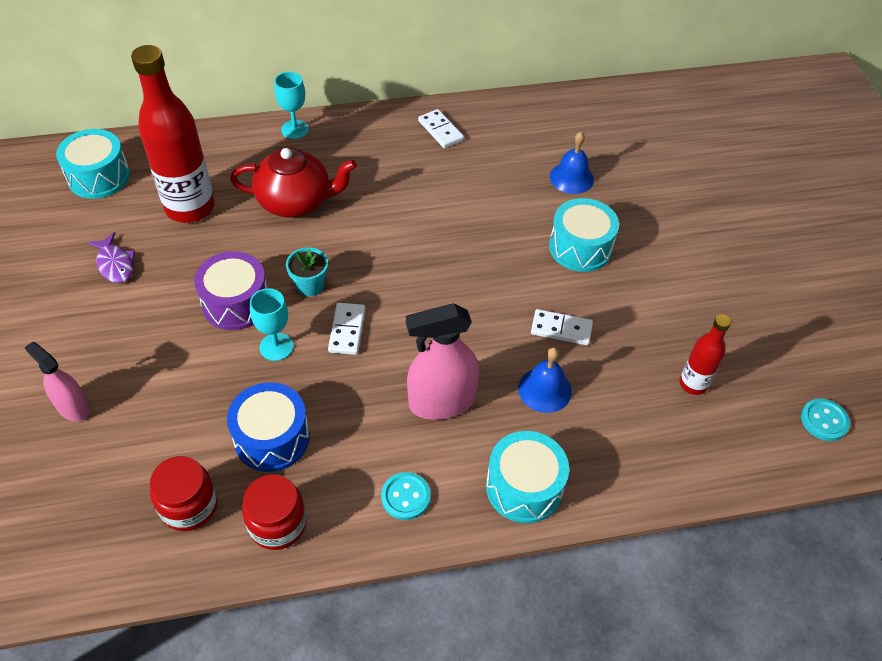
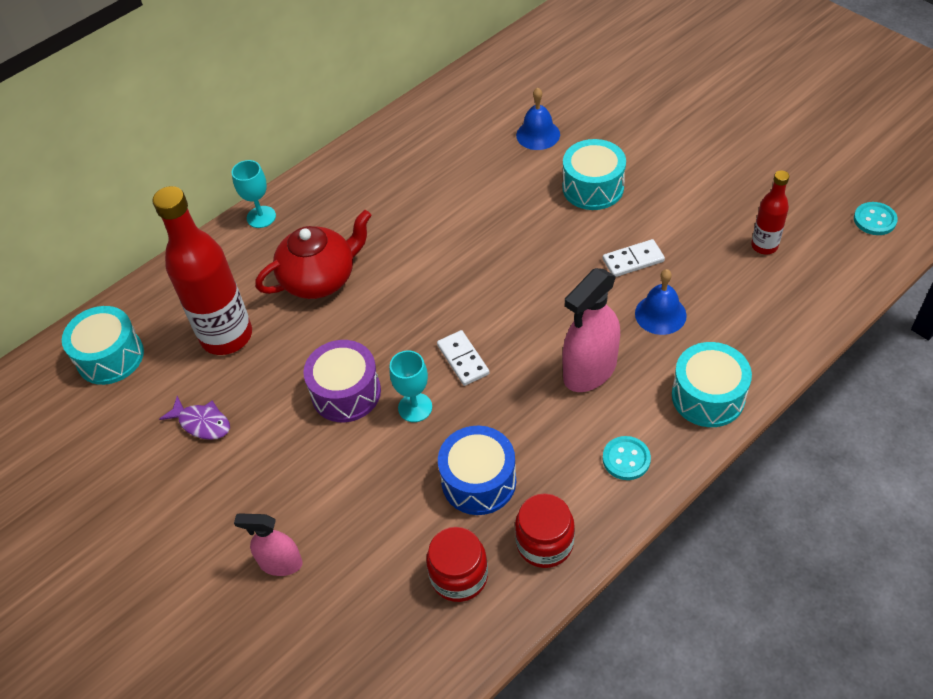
camera: 25 degrees left, 0 degrees up
turquoise flower pot [286,247,328,296] -> none
white domino [418,109,464,148] -> none

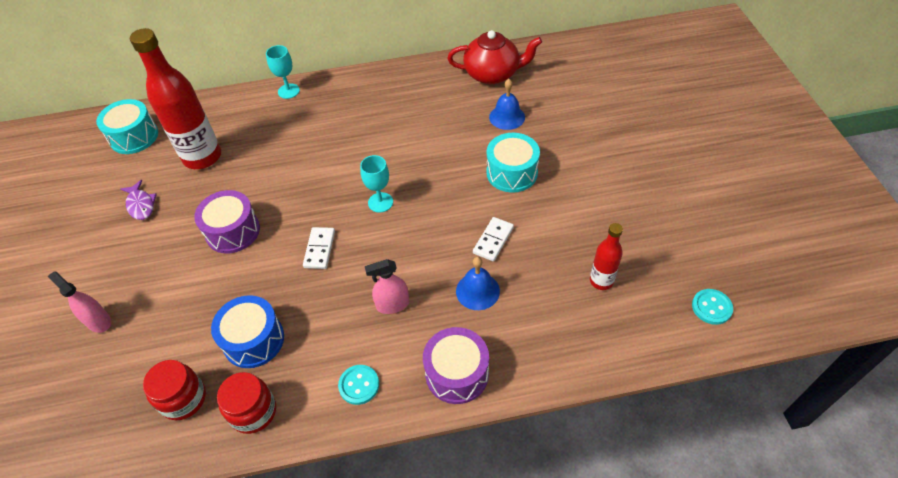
camera: 30 degrees right, 0 degrees up
red teapot [255,210,371,299] -> red teapot moved to [448,30,542,84]
turquoise goblet [390,350,432,422] -> turquoise goblet moved to [360,155,393,213]
pink spray bottle [562,268,620,392] -> pink spray bottle [365,259,409,314], size x0.61
white domino [603,239,665,277] -> white domino turned 75 degrees counterclockwise [473,217,514,261]
turquoise drum [672,342,752,427] -> purple drum [423,327,489,404]

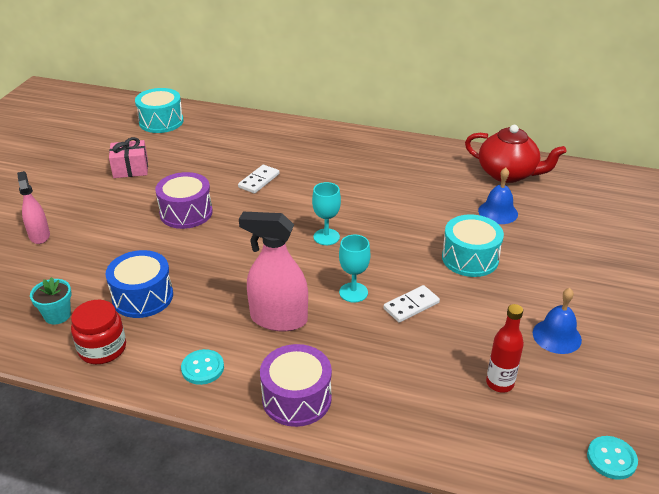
camera: 25 degrees right, 15 degrees down
purple fish [120,180,157,220] -> pink gift [109,137,148,178]
red bottle [130,28,221,169] -> none
red jar [143,360,206,420] -> turquoise flower pot [30,277,72,325]
turquoise goblet [266,45,300,99] -> turquoise goblet moved to [339,235,370,302]
white domino [303,227,335,269] -> white domino moved to [238,165,279,194]
pink spray bottle [365,259,409,314] -> pink spray bottle [239,212,308,331], size x1.64
blue bell [456,257,500,310] -> blue bell moved to [533,288,582,354]

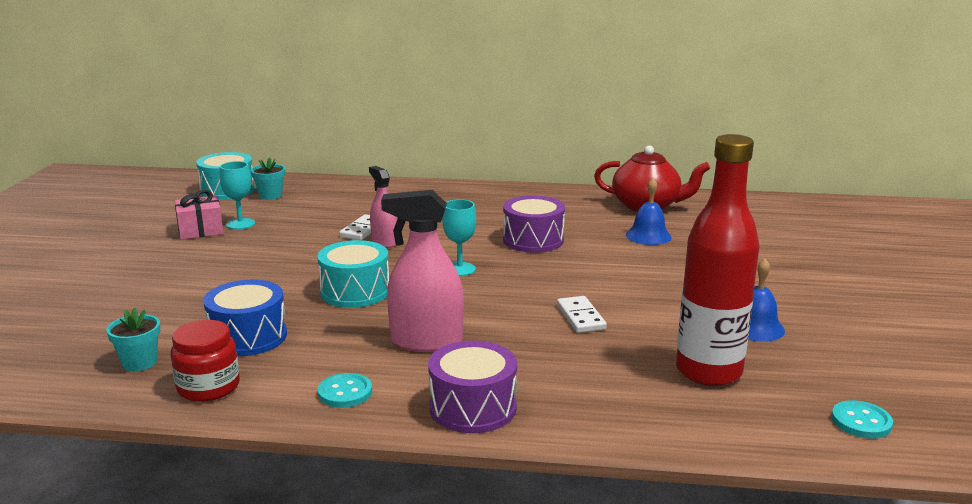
camera: 10 degrees left, 15 degrees down
pink spray bottle [17,171,50,244] -> pink spray bottle moved to [369,166,397,248]
purple drum [155,172,213,229] -> purple drum moved to [503,196,565,253]
turquoise goblet [339,235,370,302] -> turquoise goblet moved to [220,161,255,230]
white domino [383,285,440,323] -> white domino turned 60 degrees counterclockwise [557,296,607,333]
turquoise drum [442,214,504,277] -> turquoise drum moved to [317,240,389,308]
red bottle [486,304,524,393] -> red bottle [676,134,759,386], size x1.97
none -> turquoise flower pot [251,157,285,200]

